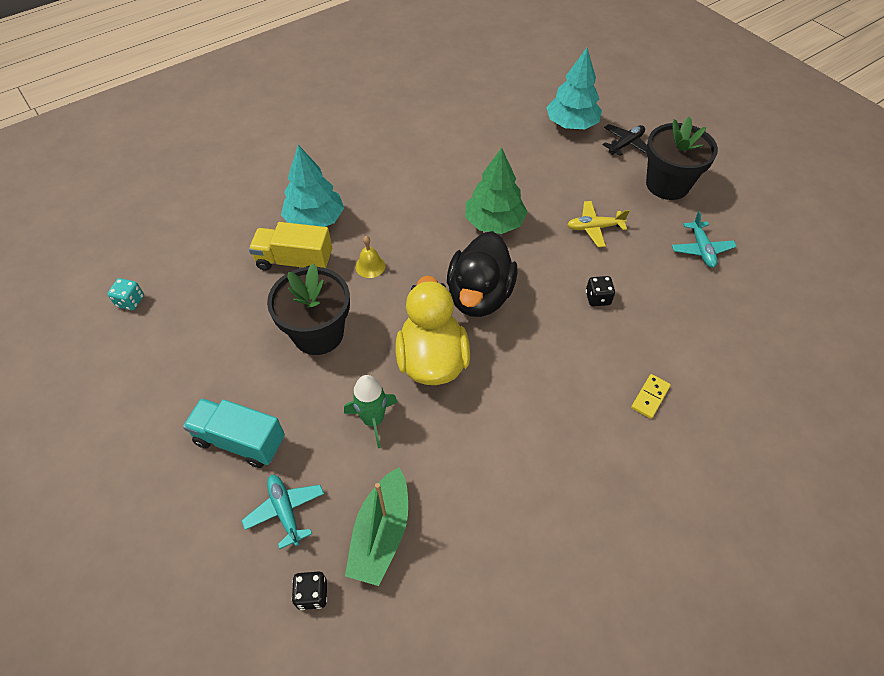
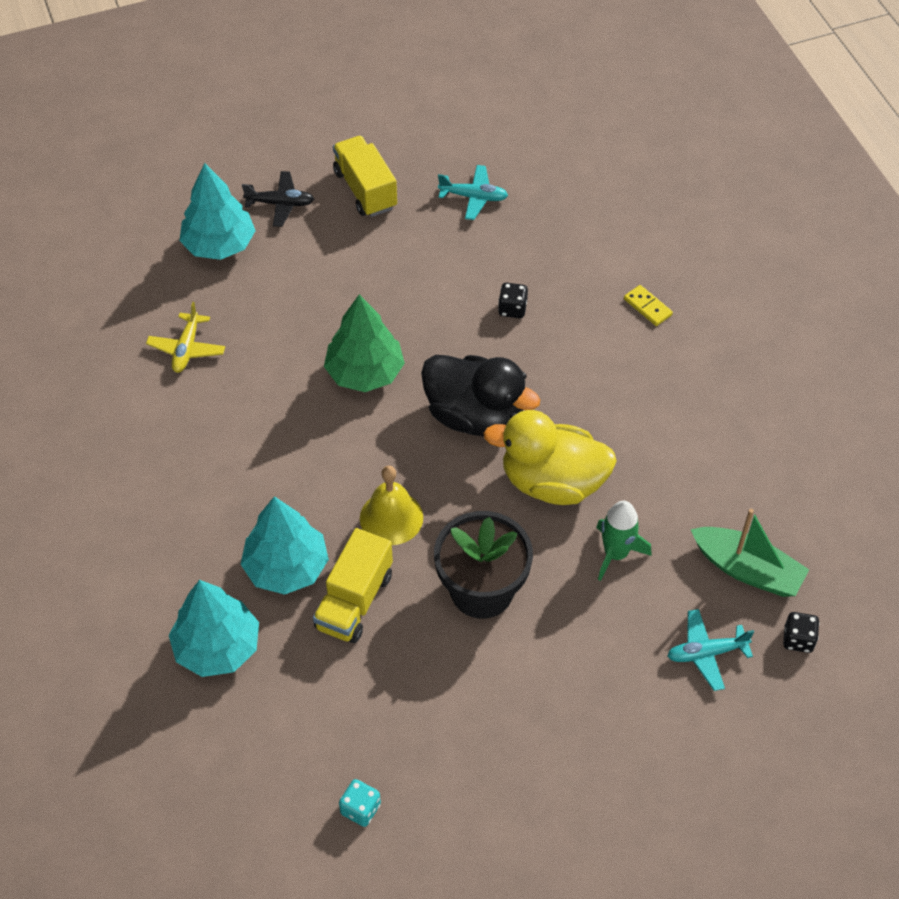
camera: 75 degrees left, 0 degrees up
turquoise truck [183,398,285,468] -> none
yellow bell [355,236,386,278] -> yellow bell [360,466,423,545], size x1.61
yellow plane [567,201,630,247] -> yellow plane moved to [146,302,225,373]
black plane [603,124,647,156] -> black plane turned 120 degrees clockwise [242,171,314,227]
black flower pot [646,116,718,200] -> yellow truck [333,136,397,217]
none -> turquoise tree [169,580,259,677]

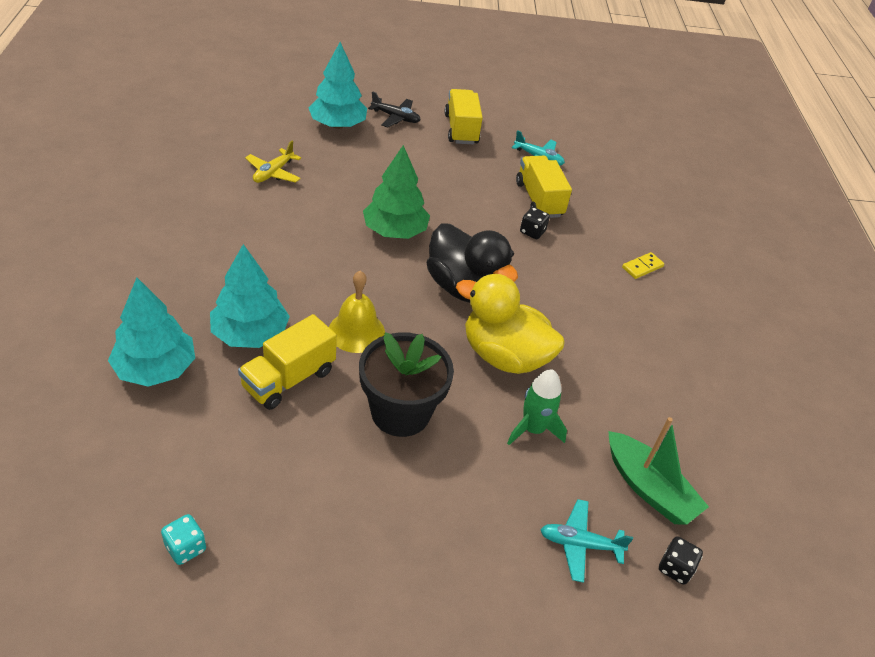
camera: 15 degrees right, 10 degrees down
yellow domino [624,285,673,326] -> yellow domino turned 75 degrees clockwise [622,252,664,279]
none -> yellow truck [516,156,572,218]

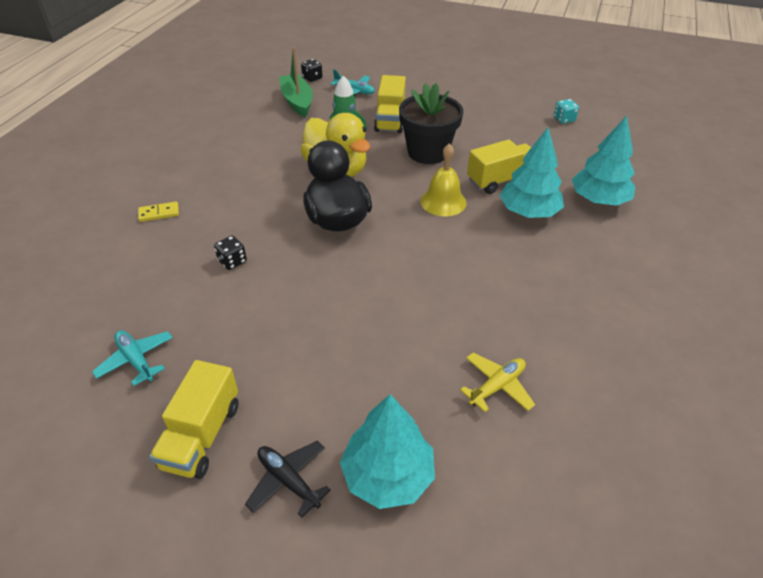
camera: 155 degrees left, 0 degrees up
green tree [363,145,430,239] -> none
yellow truck [516,156,572,218] -> yellow truck moved to [374,75,406,133]

